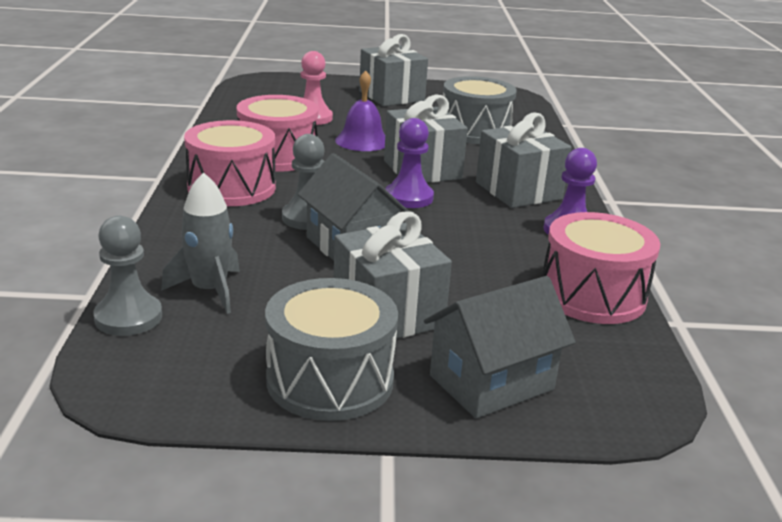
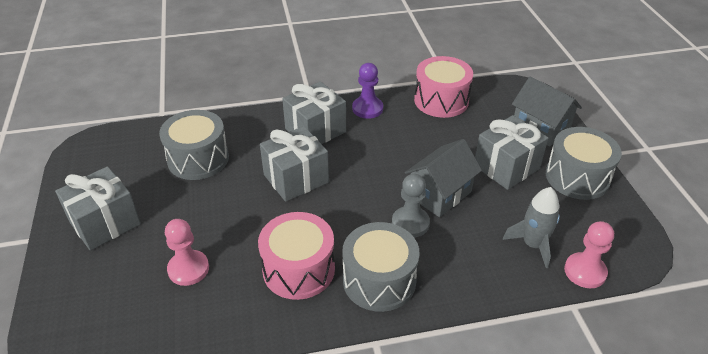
camera: 100 degrees left, 15 degrees up
grey pawn [93,216,162,336] -> pink pawn [564,221,614,288]
pink drum [184,120,276,206] -> grey drum [342,222,420,312]
purple bell [335,70,385,151] -> none
purple pawn [386,118,434,208] -> none

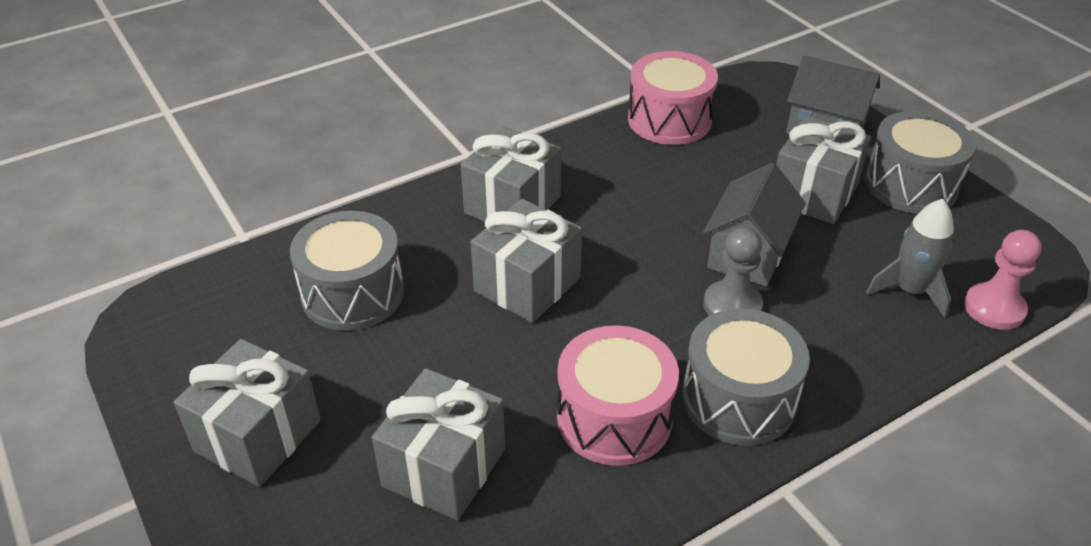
camera: 20 degrees left, 0 degrees up
pink pawn [165,219,209,286] -> grey gift [372,368,505,521]
purple pawn [352,63,383,119] -> none

